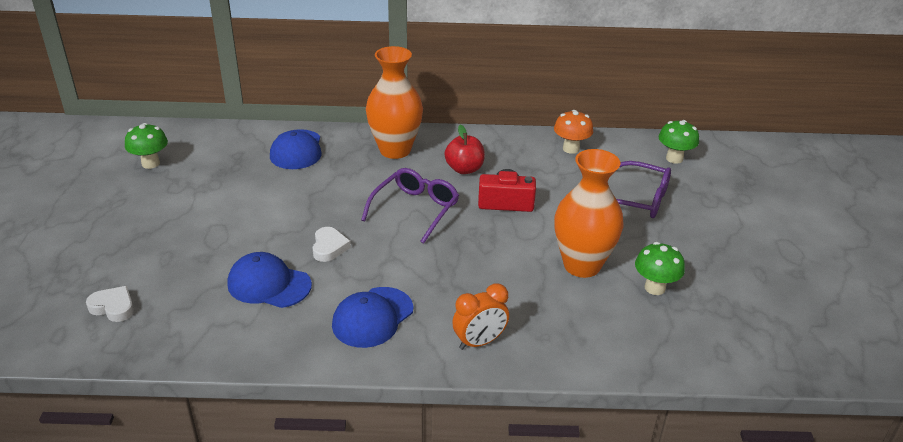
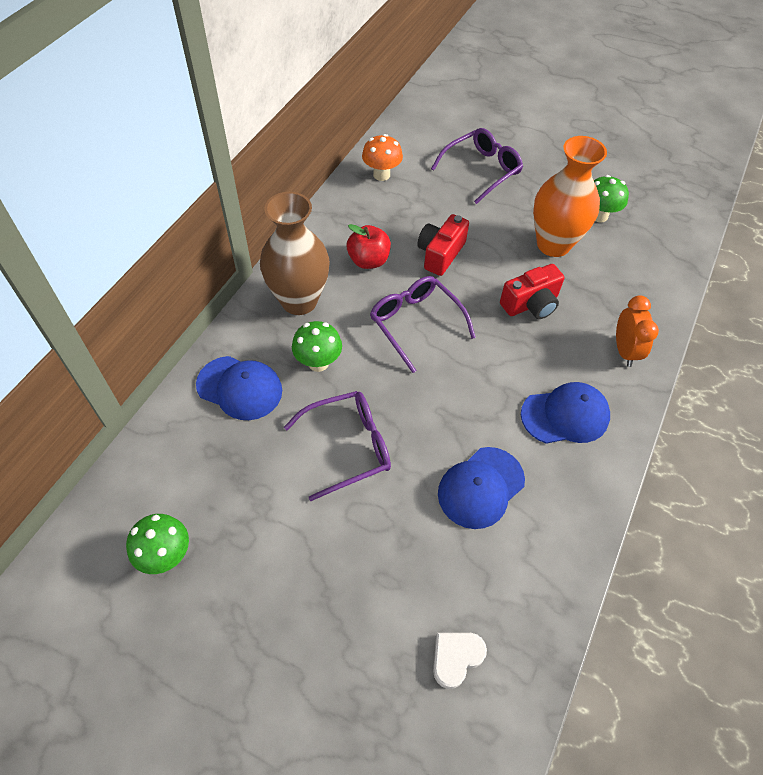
camera: 65 degrees left, 20 degrees up
white heart [312,227,351,262] -> none
blue cap [332,287,413,348] -> blue cap turned 75 degrees counterclockwise [521,382,610,444]
orange vase [366,46,423,159] -> brown vase [260,192,330,315]
green mushroom [659,120,699,164] -> green mushroom moved to [292,321,342,372]
none -> purple glasses [284,391,391,501]
none -> red camera [500,264,565,319]

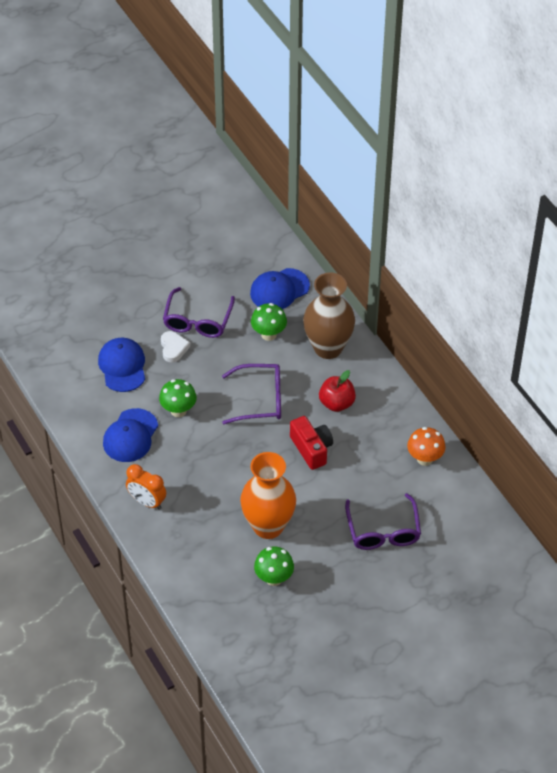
camera: 125 degrees right, 5 degrees down
green mushroom [126,514,189,574] -> green mushroom moved to [159,379,197,417]
white heart [433,633,487,689] -> white heart moved to [161,331,190,362]
red camera [500,264,565,319] -> none

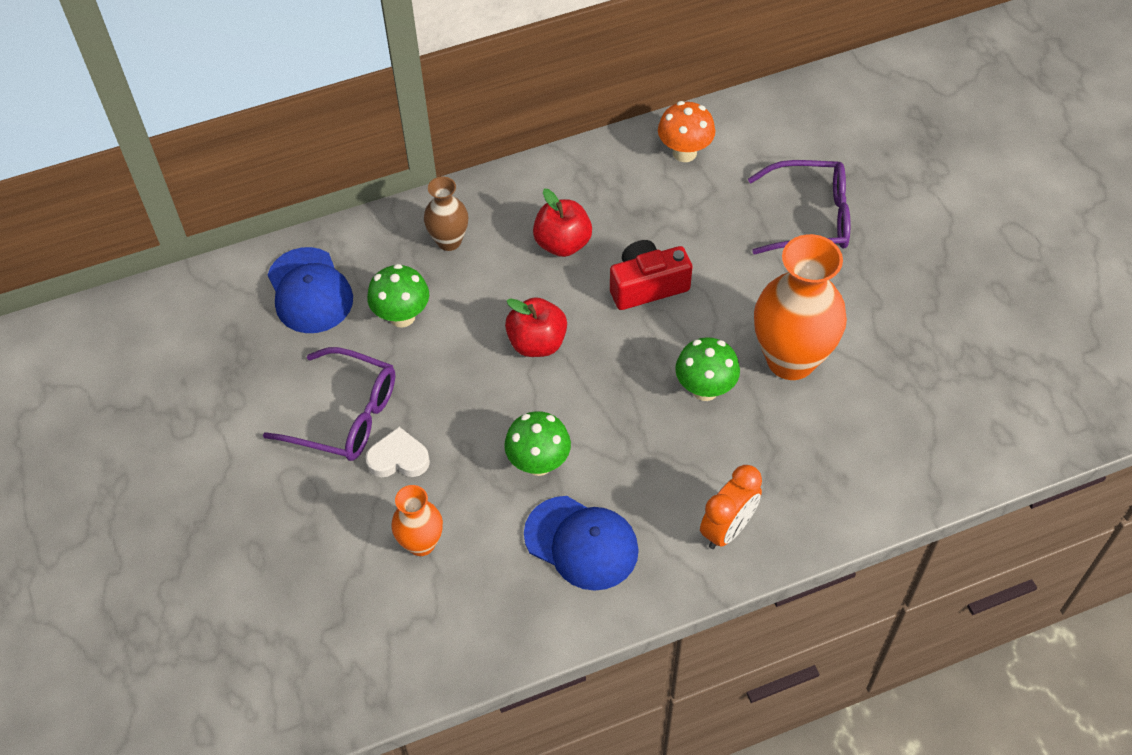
camera: 80 degrees left, 5 degrees up
blue cap [98,338,145,392] -> orange vase [391,485,443,556]
purple glasses [222,364,281,424] -> red apple [505,297,567,357]
green mushroom [254,547,294,586] -> green mushroom moved to [675,337,740,401]
brown vase [303,272,355,359] -> brown vase [424,176,468,251], size x0.53

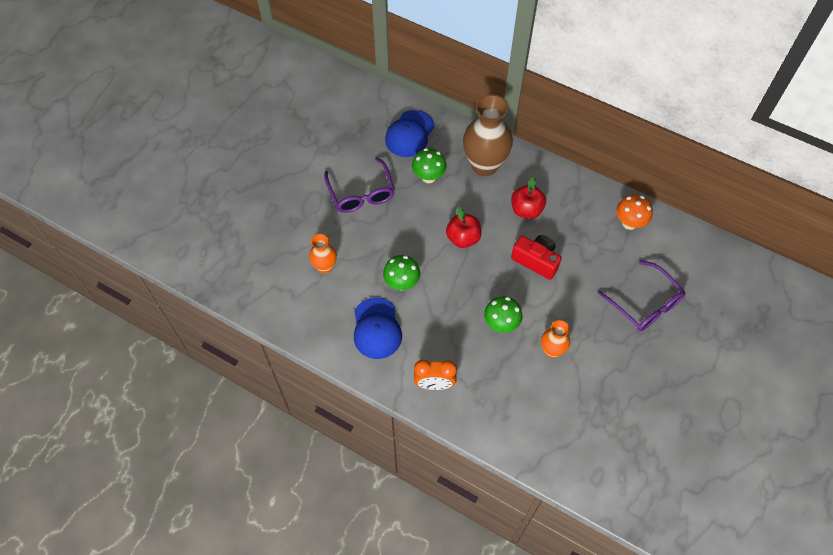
camera: 50 degrees right, 5 degrees up
white heart [365,427,430,477] -> none
brown vase [424,176,468,251] -> brown vase [463,94,513,176], size x1.90
orange vase [754,234,847,380] -> orange vase [541,320,570,358], size x0.53

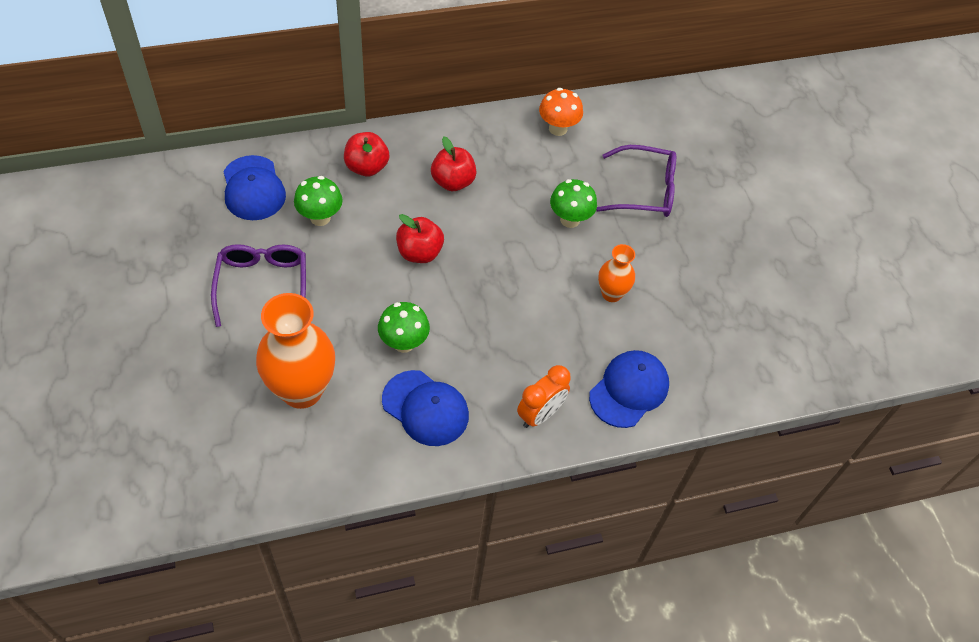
camera: 50 degrees left, 5 degrees down
orange vase [309,234,337,273] -> orange vase [256,293,335,409], size x1.90
purple glasses [324,157,395,213] -> purple glasses turned 120 degrees counterclockwise [211,244,306,327]
brown vase [463,94,513,176] -> red apple [344,132,389,177]
green mushroom [484,296,523,333] -> green mushroom moved to [550,179,597,228]
red camera [511,235,562,280] -> none
none -> blue cap [589,350,669,428]

